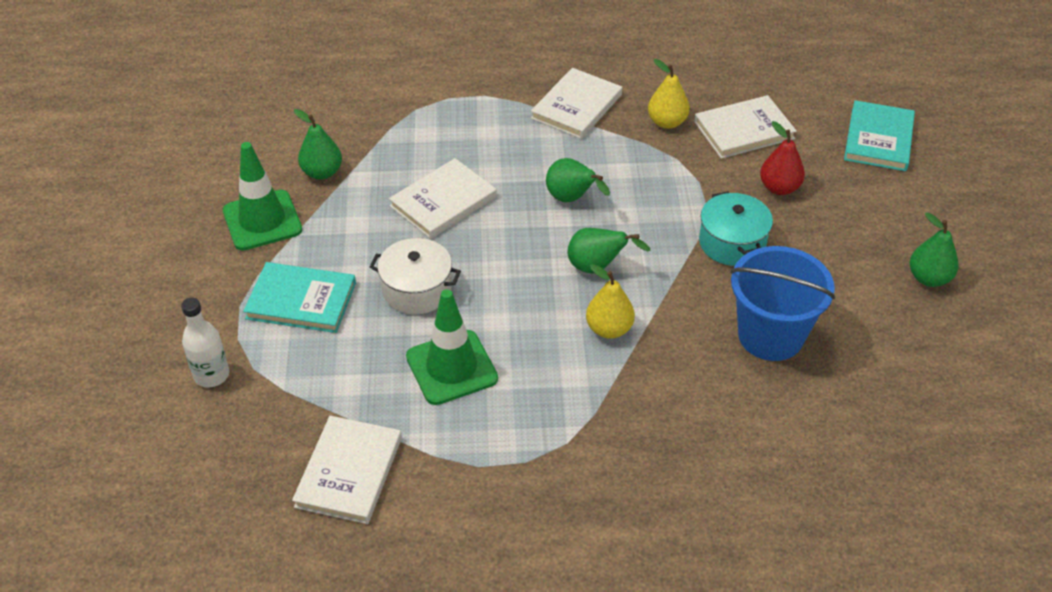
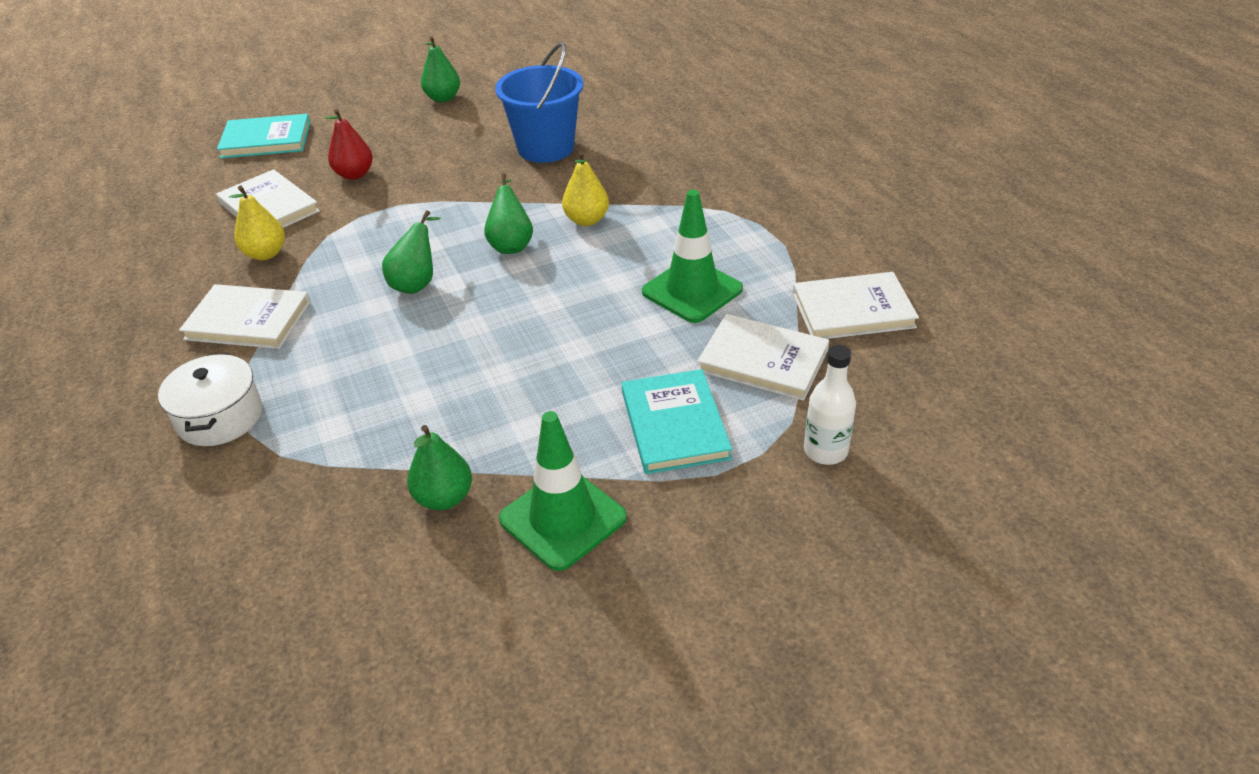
camera: 110 degrees left, 5 degrees down
white pot [370,238,461,314] -> white pot moved to [158,353,262,446]
white book [389,158,497,239] -> white book moved to [697,314,829,401]
turquoise pot [699,191,773,266] -> none

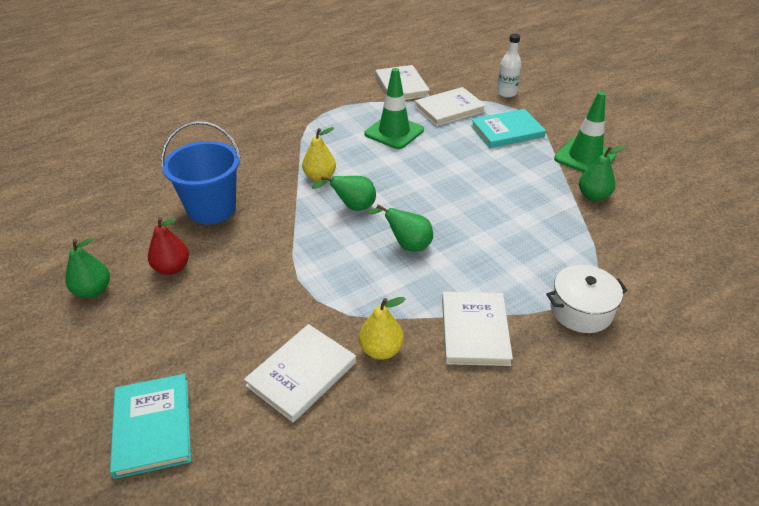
camera: 100 degrees left, 0 degrees up
red pear [324,109,373,180] -> red pear moved to [148,217,189,275]
white book [697,314,829,401] -> white book turned 45 degrees clockwise [415,87,486,126]

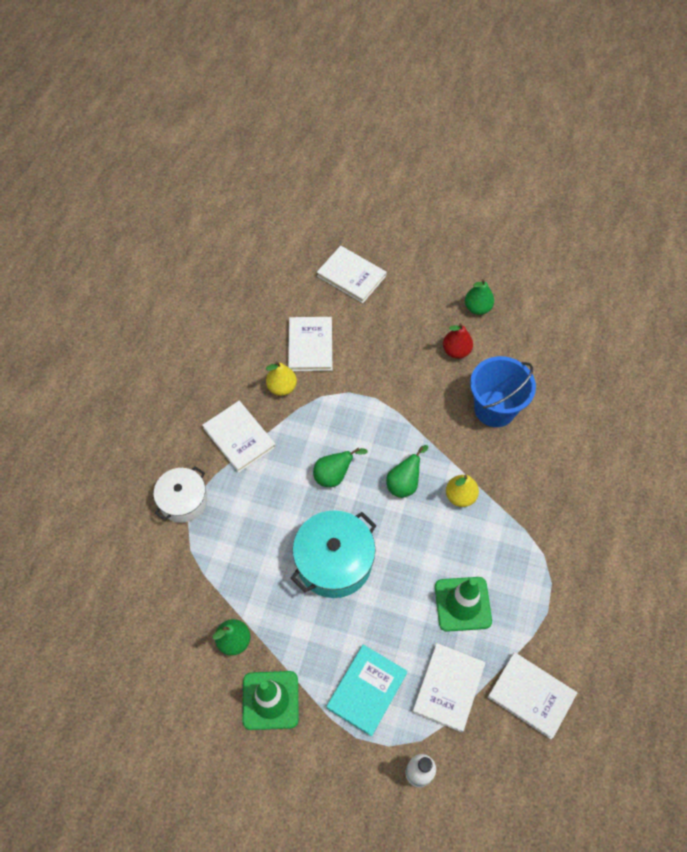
camera: 140 degrees right, 20 degrees up
turquoise book [110,374,191,479] -> white book [317,246,386,303]
none -> turquoise pot [291,510,376,598]

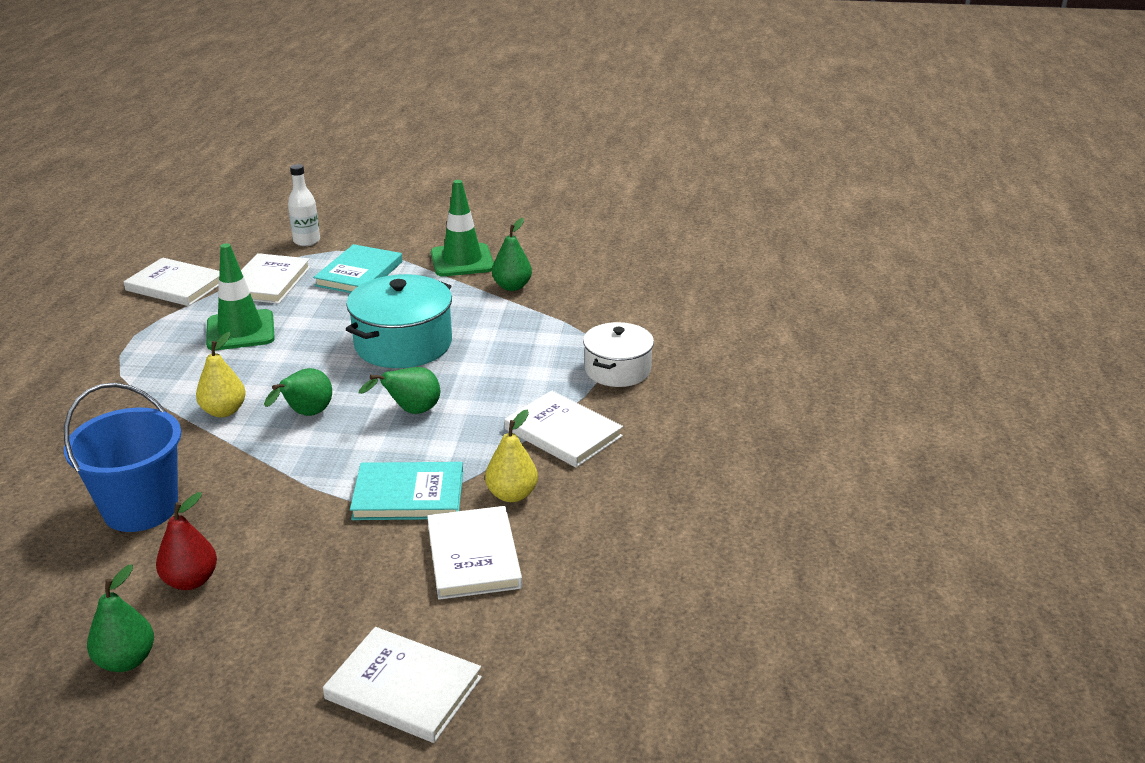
camera: 170 degrees right, 30 degrees down
none -> turquoise book [350,462,463,520]

